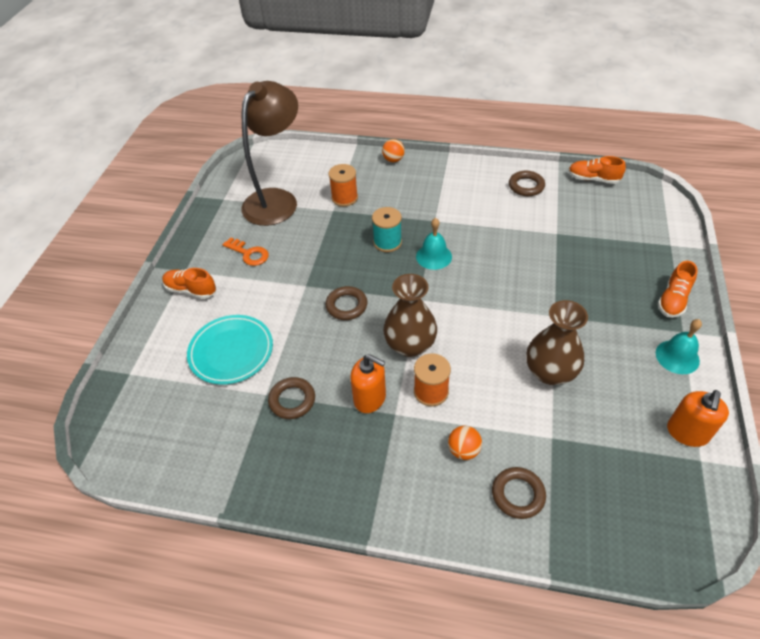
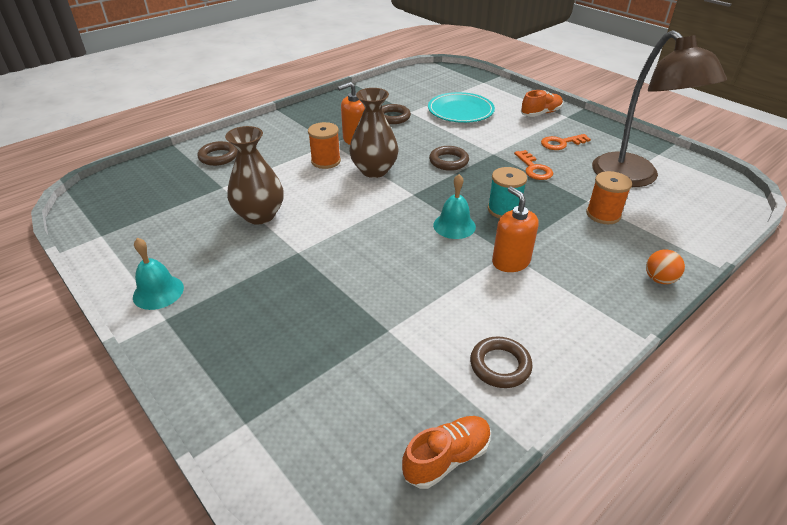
camera: 125 degrees right, 10 degrees down
orange ball [448,426,482,460] -> none
orange shoe [658,261,698,318] -> none
orange soap dispenser [667,390,729,447] -> orange soap dispenser moved to [492,186,538,272]
none -> orange key [514,150,553,180]

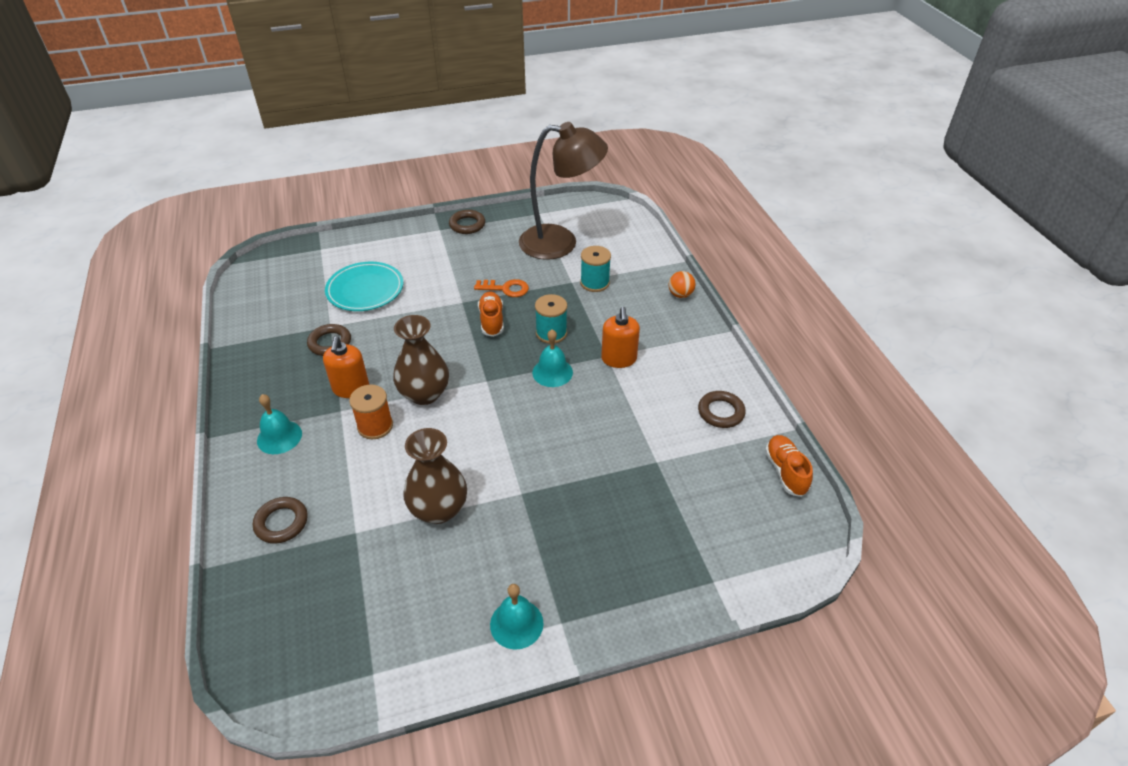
camera: 65 degrees left, 5 degrees up
brown ring [429,146,469,171] -> brown ring moved to [449,210,485,234]
orange soap dispenser [492,186,538,272] -> orange soap dispenser turned 90 degrees counterclockwise [601,307,640,368]
orange shoe [521,90,563,117] -> orange shoe moved to [478,291,504,337]
orange key [541,134,591,150] -> none
orange spool [586,171,632,224] -> turquoise spool [580,246,611,292]
none -> turquoise bell [257,394,302,454]

